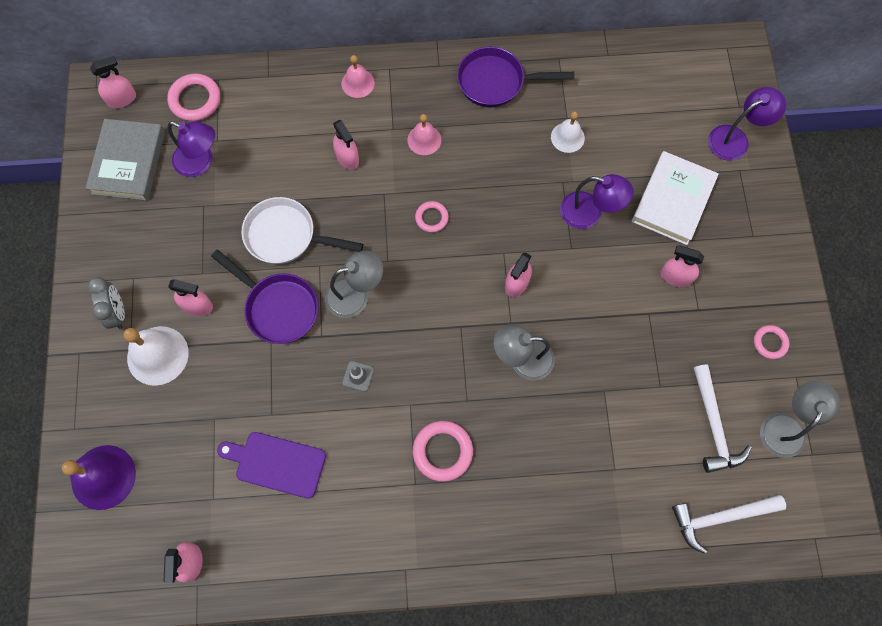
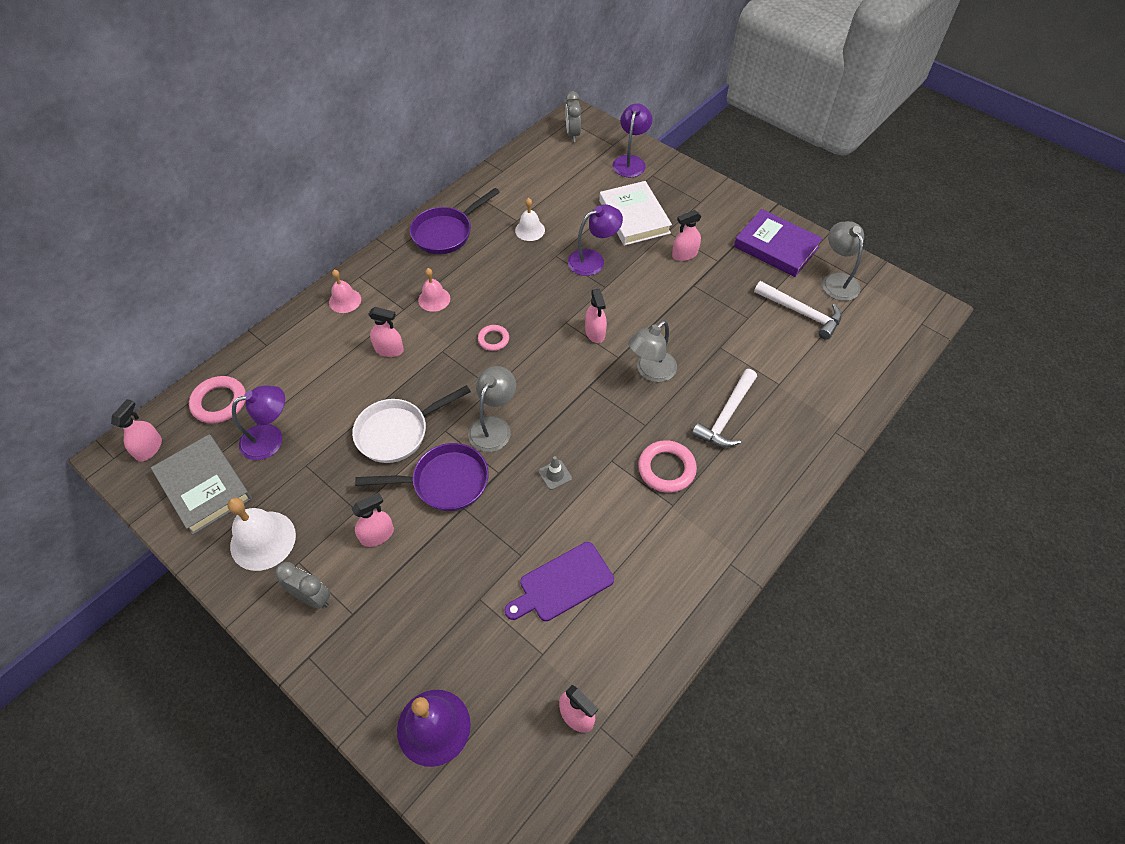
camera: 45 degrees left, 15 degrees down
white bell [124,326,189,386] -> white bell moved to [228,498,296,571]
white hammer [672,494,786,554] -> white hammer moved to [692,369,757,447]
pink ring [754,325,789,359] -> purple book [734,209,823,277]
none -> grey clock [566,91,582,142]

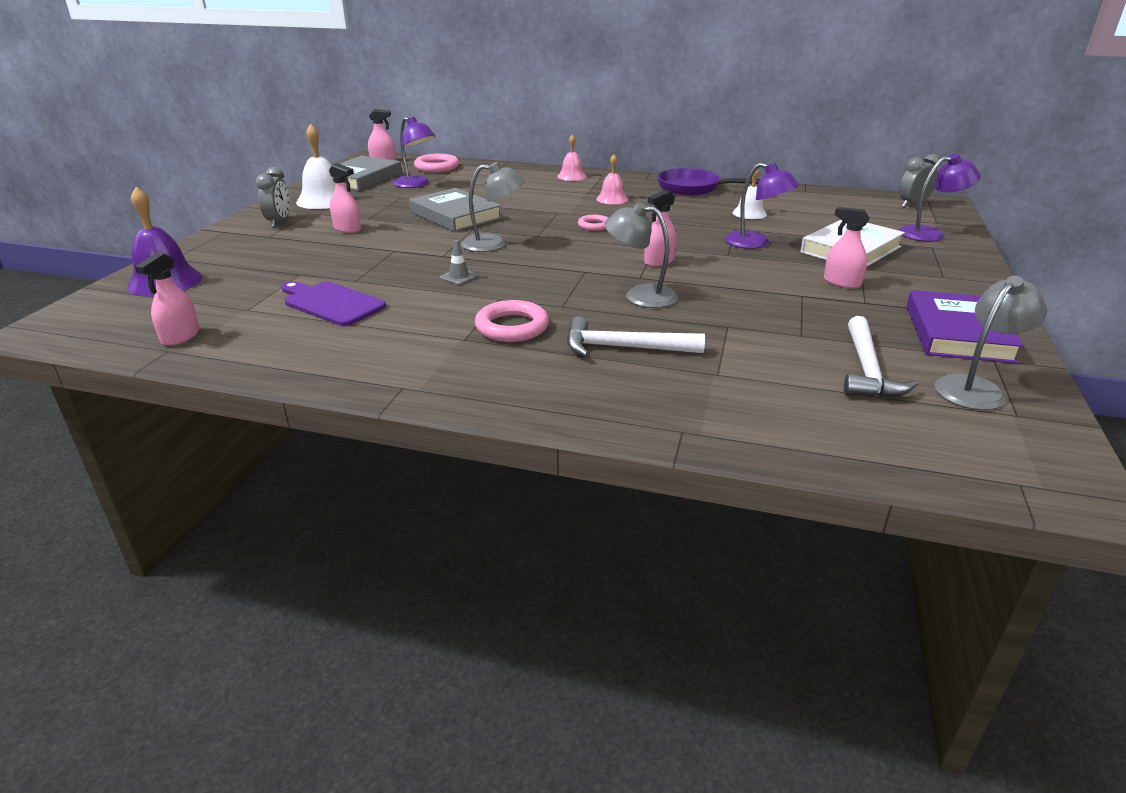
camera: 65 degrees right, 25 degrees down
white pan [352,385,471,463] -> grey book [409,188,502,232]
purple pan [355,443,489,511] -> none
pink spray bottle [368,307,404,357] -> none

